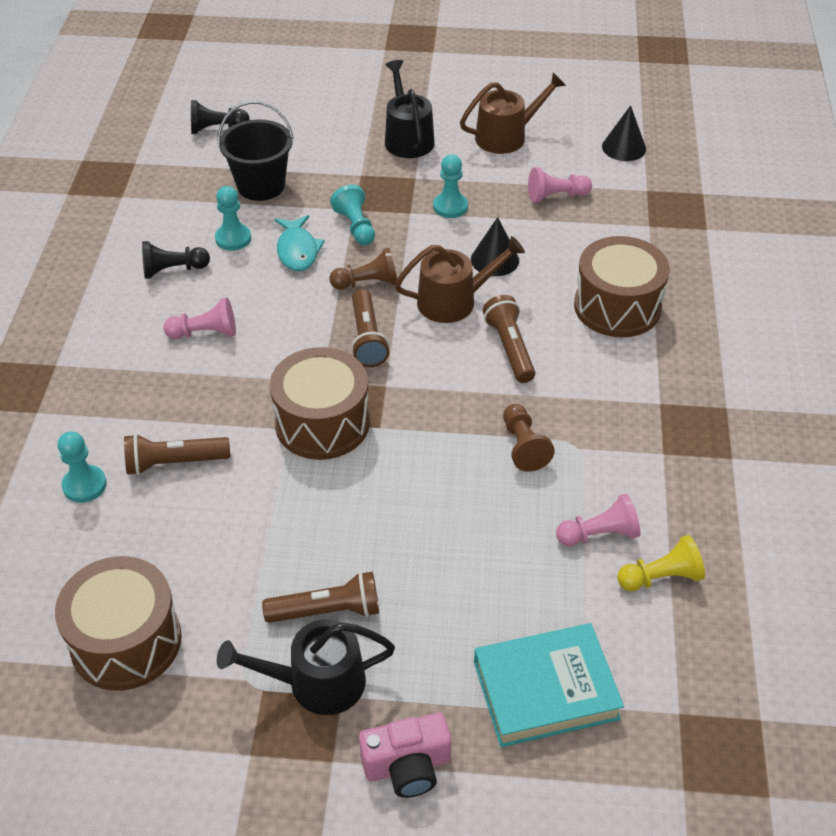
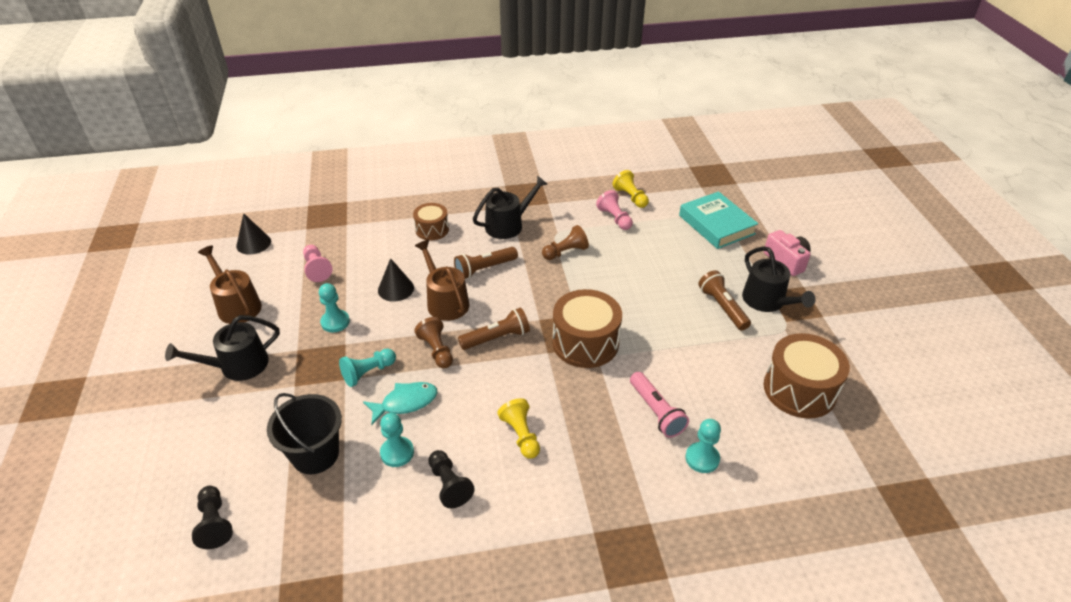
camera: 105 degrees left, 5 degrees down
brown flashlight [124,434,230,475] -> pink flashlight [630,372,689,438]
pink pawn [163,298,236,339] -> yellow pawn [497,398,540,459]
brown drum [574,236,670,337] -> brown drum [413,203,449,241], size x0.59
none -> black watering can [473,175,547,239]

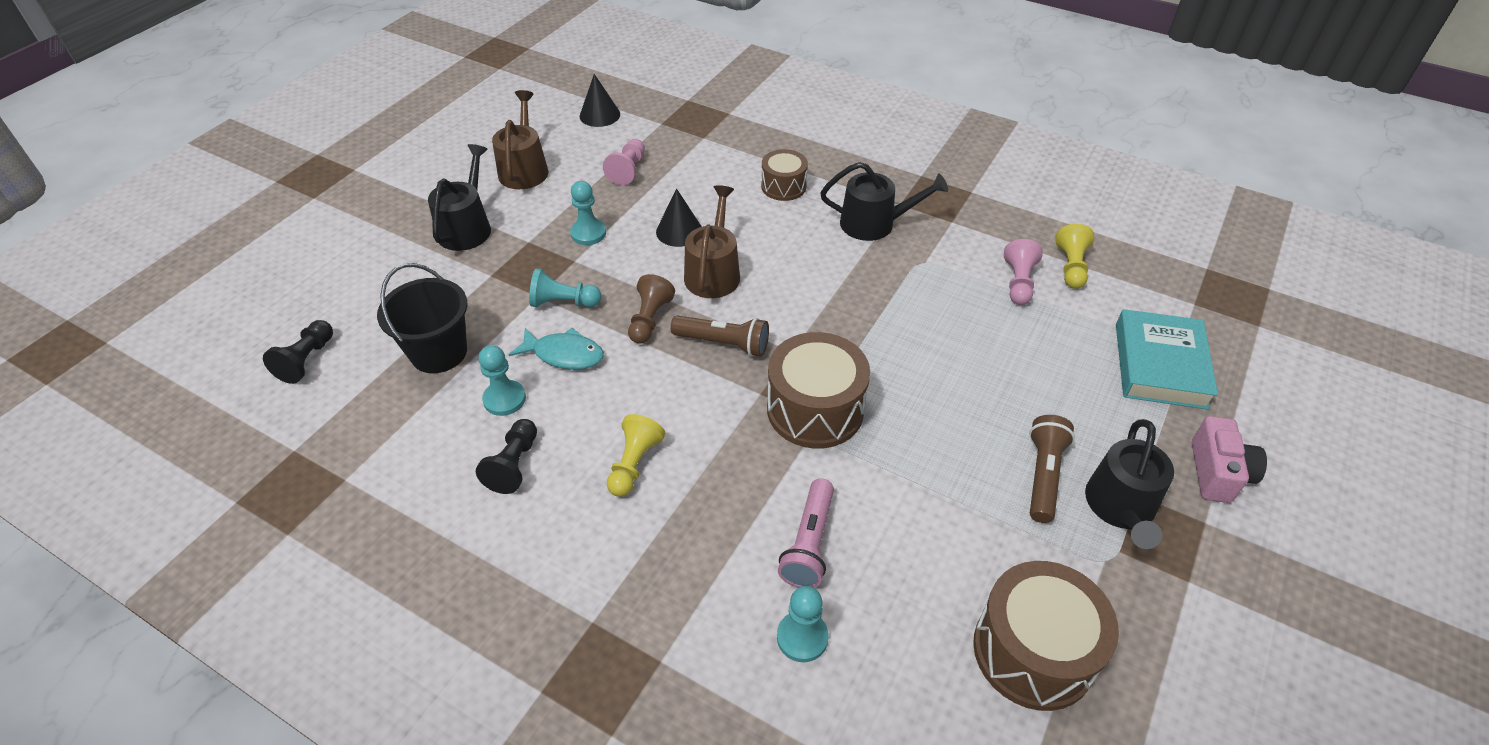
camera: 40 degrees right, 5 degrees up
black watering can [165,315,280,381] -> black watering can turned 90 degrees clockwise [428,144,491,251]
brown flashlight [454,247,518,279] -> none
brown pawn [542,225,589,260] -> none

